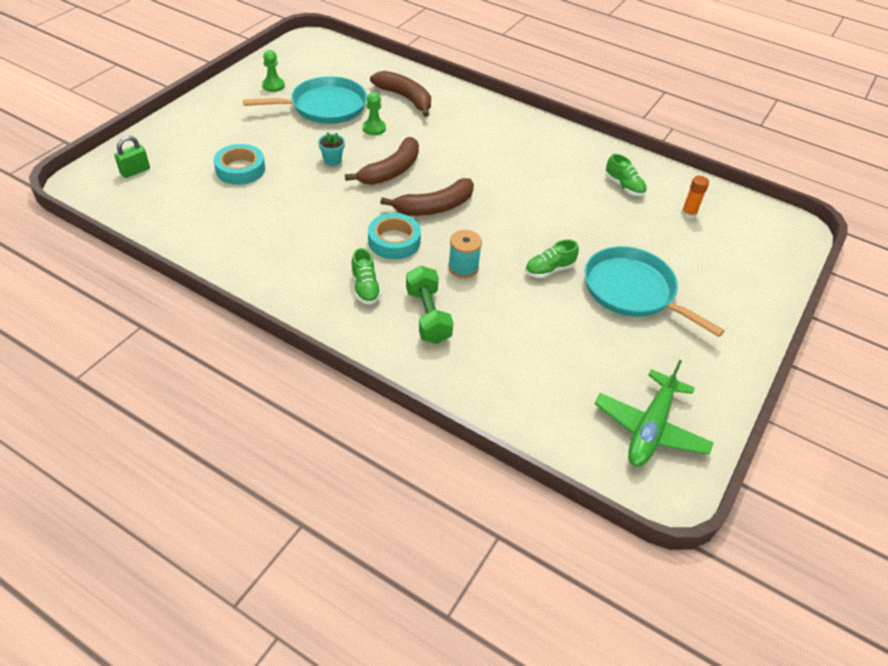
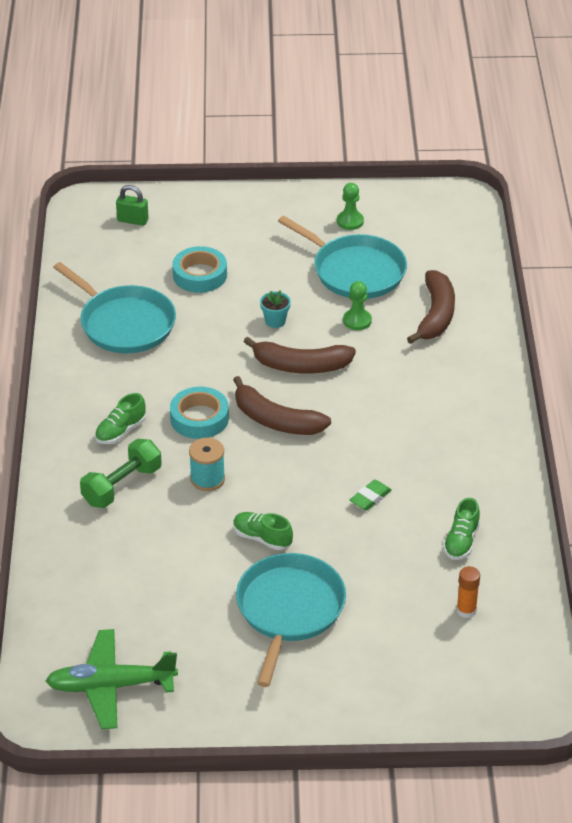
camera: 60 degrees right, 5 degrees down
none -> turquoise pan [53,262,176,353]
none -> green eraser [350,480,392,511]

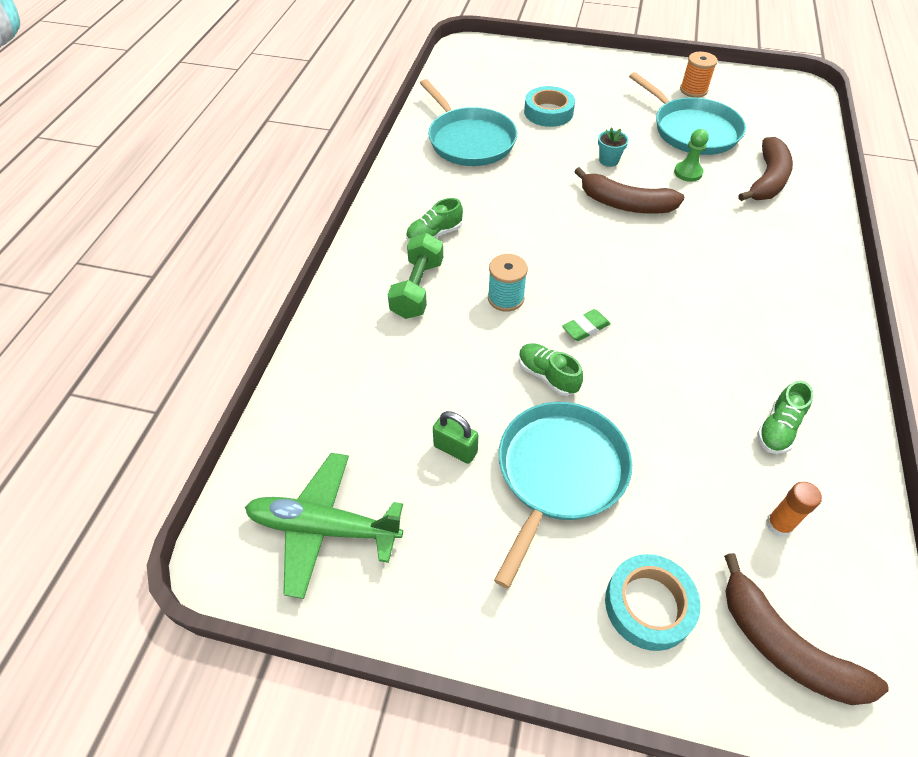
camera: 15 degrees right, 10 degrees up
green dumbbell [80,439,162,508] -> green dumbbell turned 45 degrees counterclockwise [388,233,443,319]
green padlock [116,185,149,226] -> green padlock moved to [433,411,478,464]
turquoise tape [170,387,229,439] -> turquoise tape moved to [605,554,700,651]
brown banana [233,376,331,435] -> brown banana moved to [724,553,889,705]
green pawn [337,183,364,230] -> orange spool [680,52,718,98]
green eraser [350,480,392,511] -> green eraser moved to [562,309,611,341]

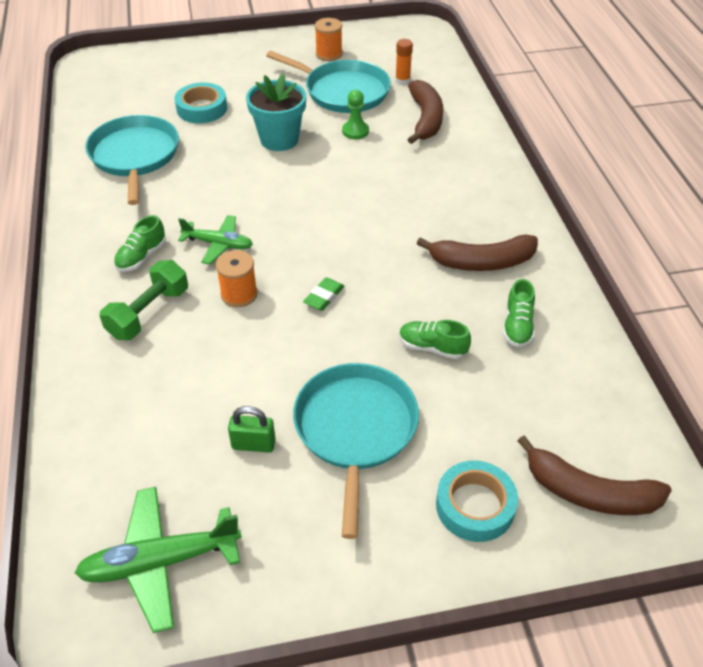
camera: 25 degrees left, 5 degrees down
green dumbbell [388,233,443,319] -> green dumbbell turned 45 degrees clockwise [100,260,188,340]
turquoise pan [420,79,517,166] -> turquoise pan turned 135 degrees counterclockwise [85,115,179,205]
turquoise spool [488,254,528,312] -> orange spool [216,250,258,307]
green shoe [519,343,583,396] -> green shoe moved to [399,320,471,359]
brown banana [574,167,685,214] -> brown banana moved to [416,234,538,271]
turquoise flower pot [598,127,629,167] -> turquoise flower pot [246,74,306,151], size x2.00
orange glue stick [766,482,822,537] -> orange glue stick moved to [395,39,413,85]
none -> green plane [178,215,253,264]

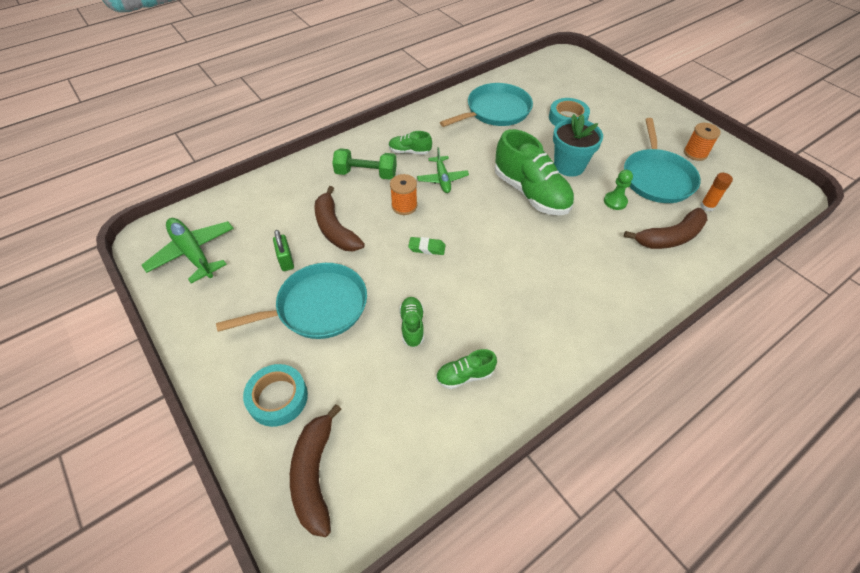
camera: 65 degrees right, 5 degrees up
brown banana [416,234,538,271] -> brown banana moved to [314,186,365,251]
none -> green shoe [495,129,574,215]

